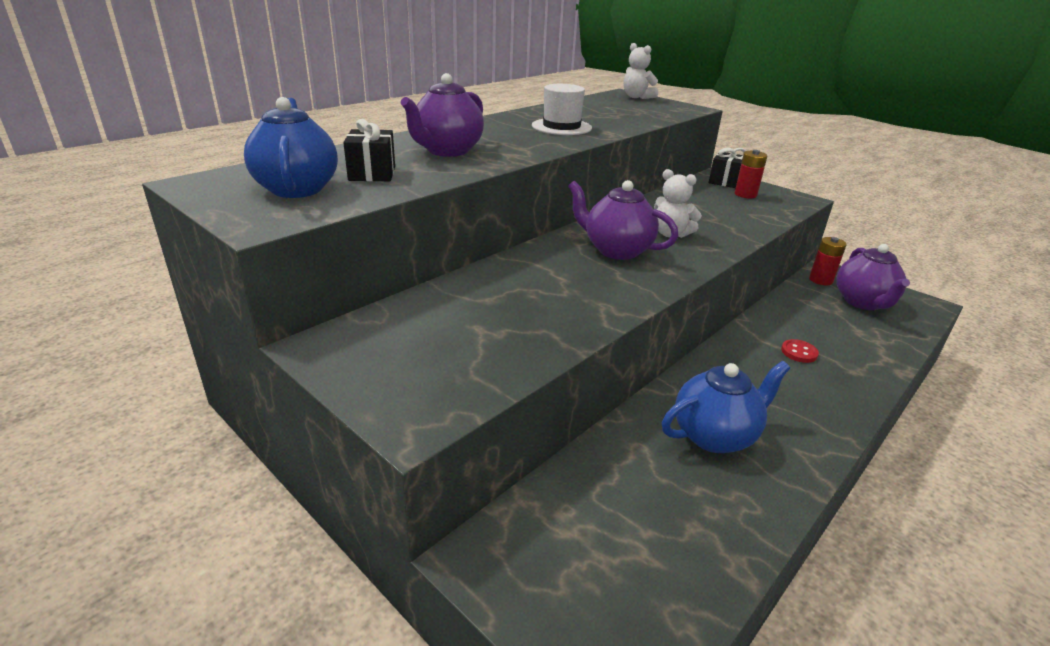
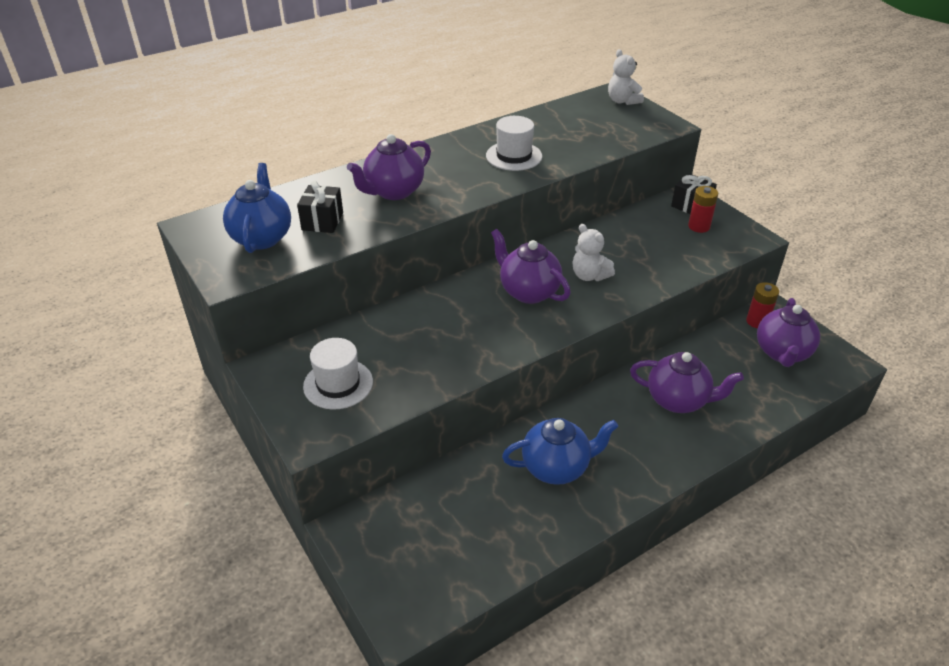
camera: 15 degrees right, 10 degrees up
red button [781,339,819,363] -> purple teapot [630,352,744,413]
none -> white hat [303,338,373,410]

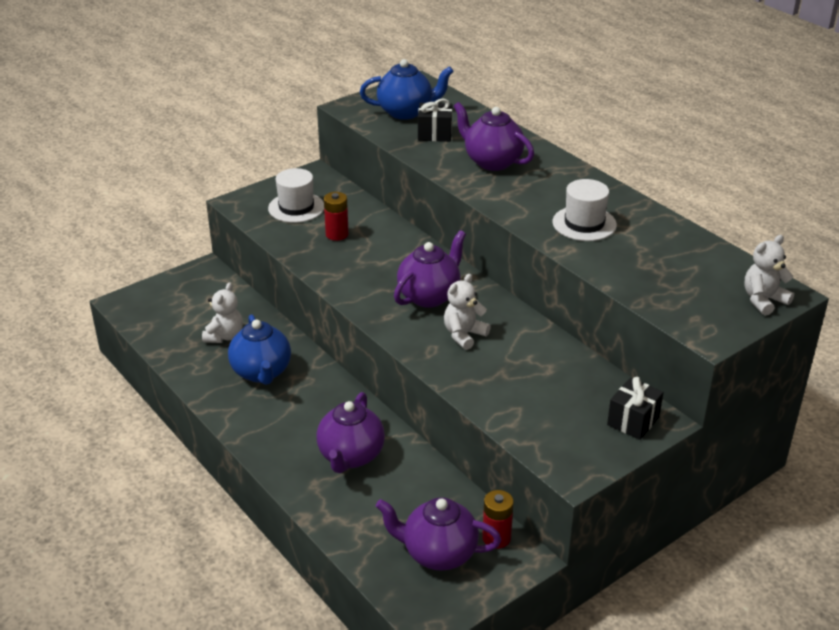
camera: 85 degrees right, 5 degrees down
red battery [688,186,718,233] -> red battery moved to [324,192,349,241]
none -> white teddy bear [202,282,243,343]

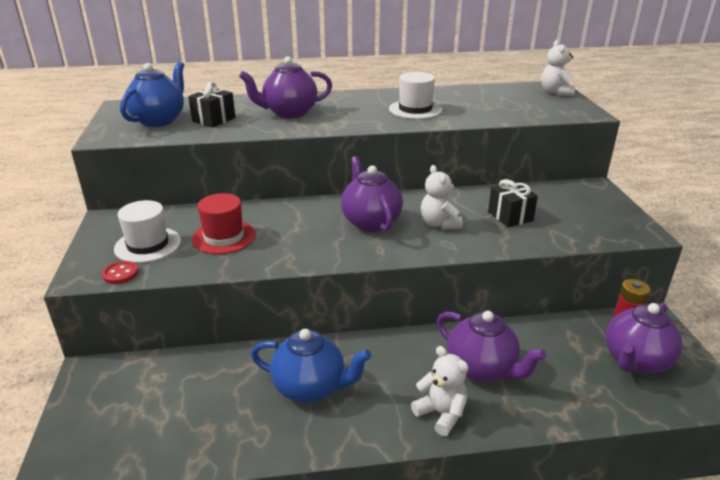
camera: 60 degrees left, 5 degrees down
white teddy bear [202,282,243,343] -> white teddy bear moved to [411,346,469,436]
red battery [324,192,349,241] -> red hat [192,193,256,254]
black gift [607,377,663,440] -> black gift moved to [488,179,538,227]
none -> red button [102,261,139,284]

